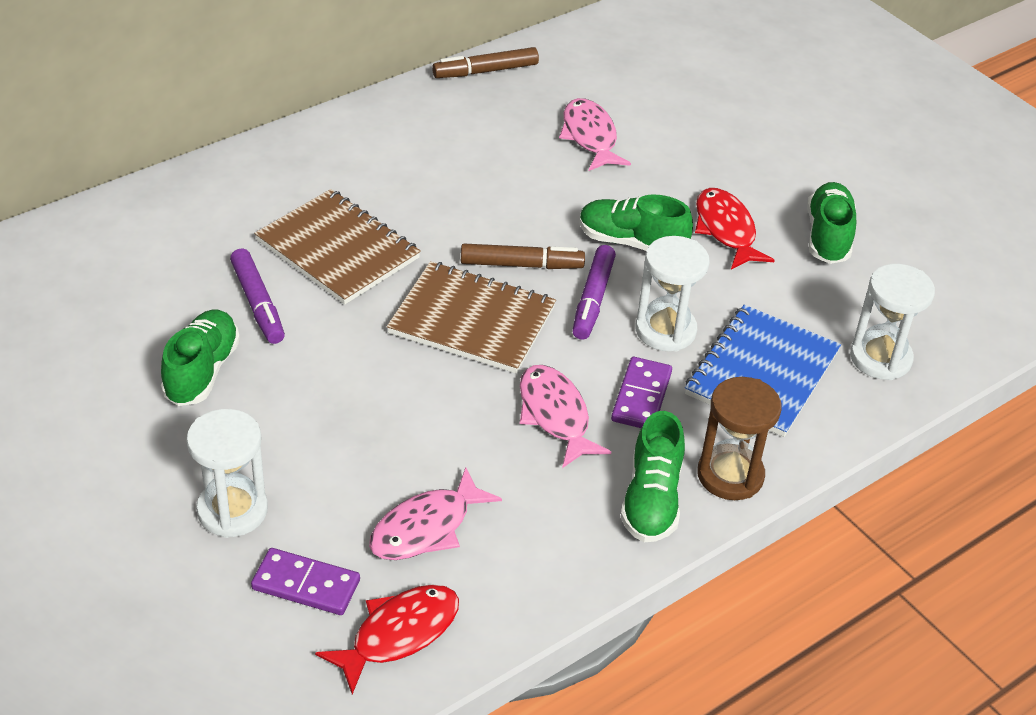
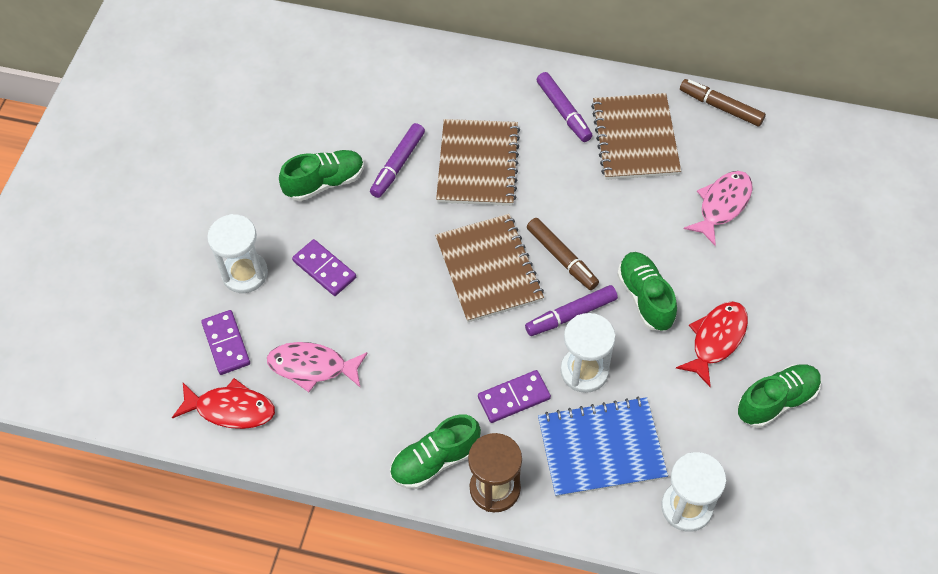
camera: 55 degrees right, 15 degrees up
pink fish [520,365,611,468] -> none
none -> purple domino [292,239,356,296]
none -> purple marker [537,72,592,142]
none -> brown notebook [591,93,681,180]

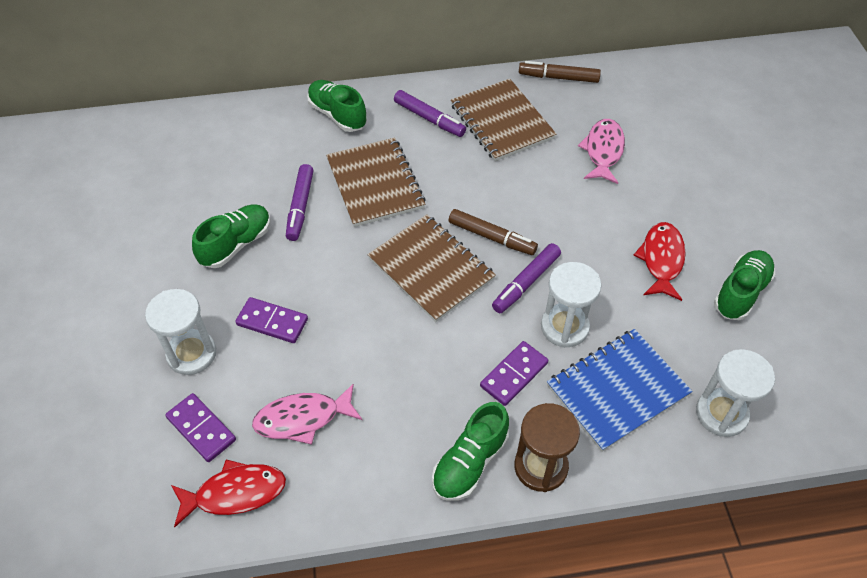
camera: 25 degrees left, 5 degrees down
green shoe [617,252,677,331] -> green shoe moved to [307,80,367,132]

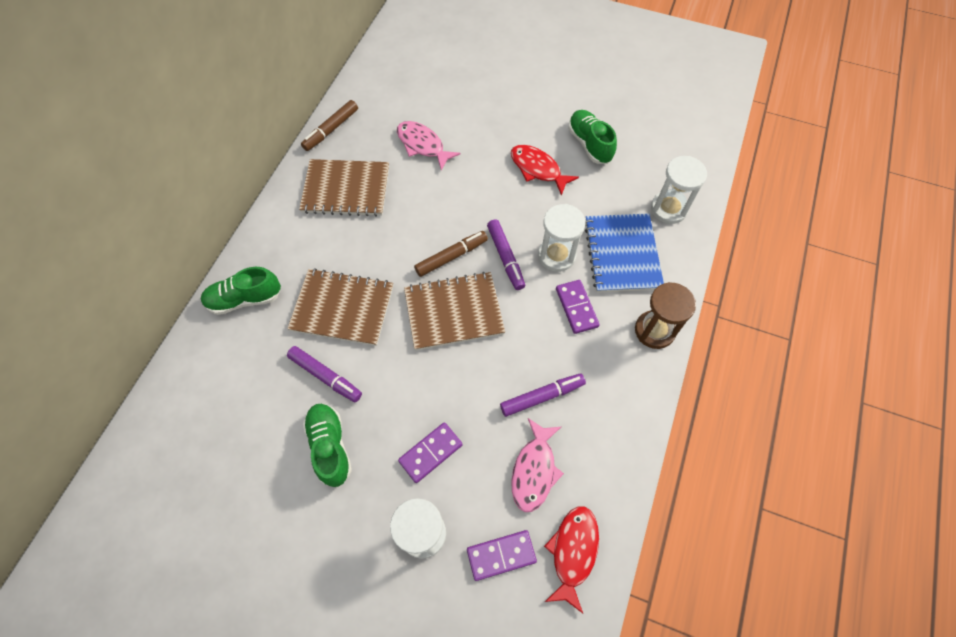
camera: 60 degrees left, 10 degrees up
purple marker [394,90,466,137] -> purple marker moved to [500,373,586,417]
green shoe [432,402,509,501] -> none

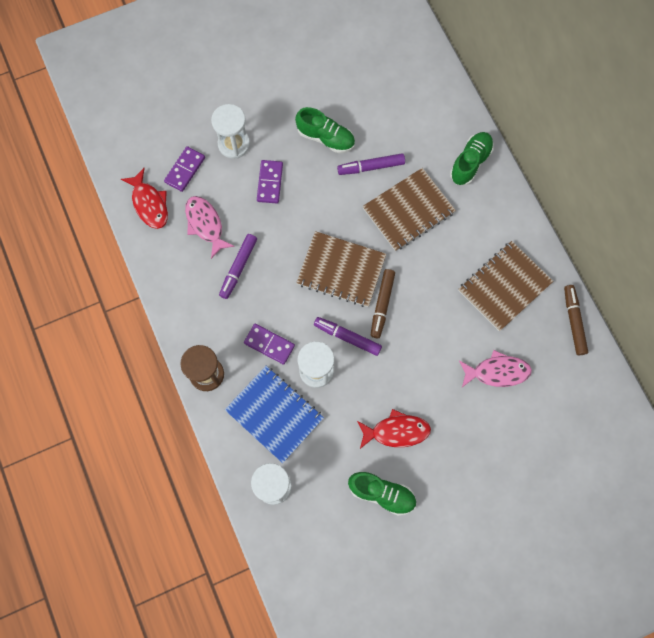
camera: 135 degrees right, 10 degrees up
brown notebook [404,272,505,350] -> brown notebook turned 75 degrees clockwise [296,231,386,307]

